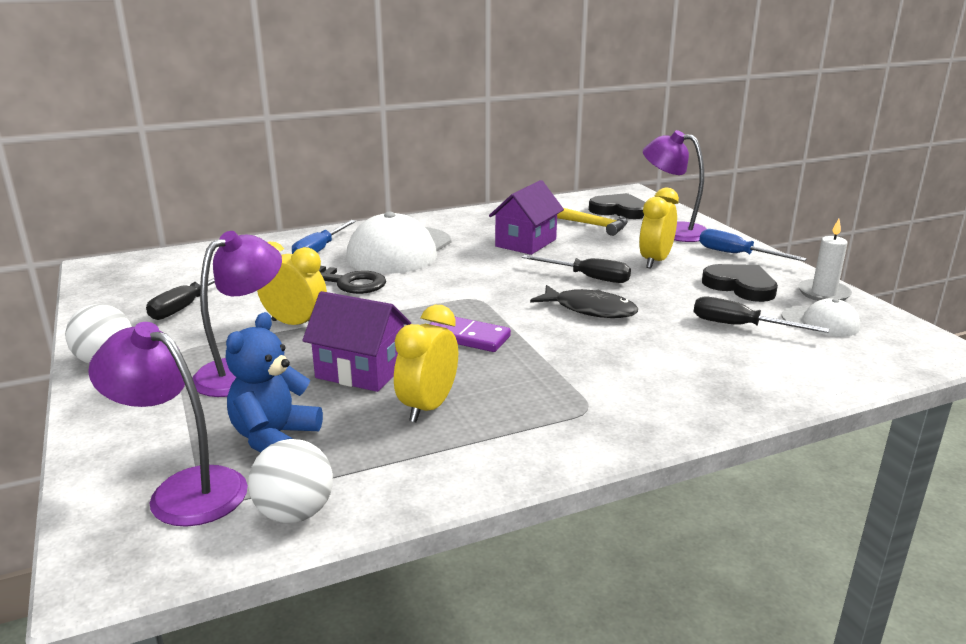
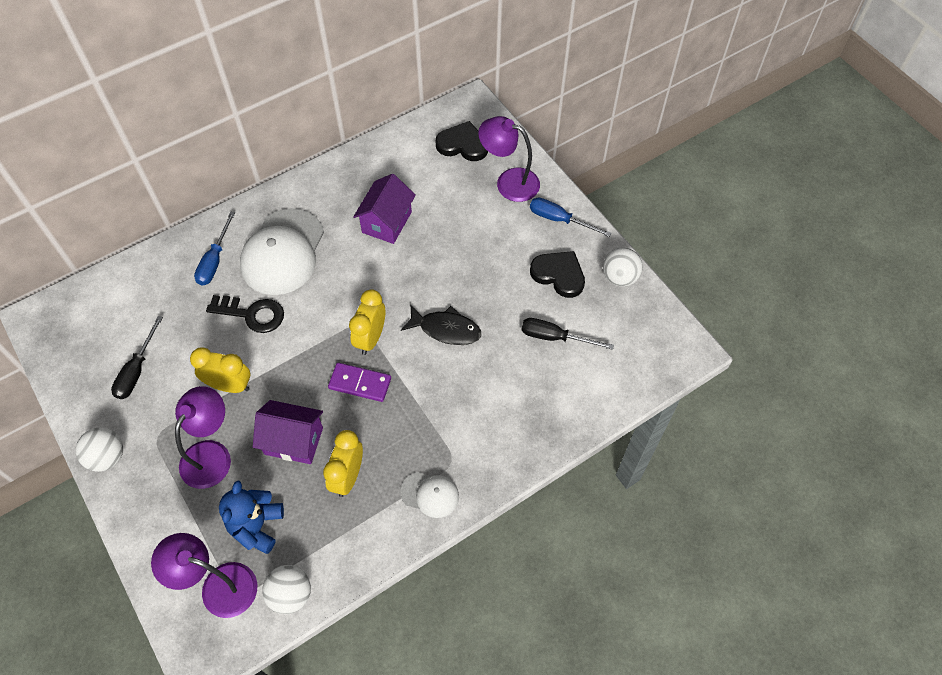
camera: 10 degrees left, 35 degrees up
black screwdriver [522,255,631,283] -> none
yellow hammer [557,208,628,236] -> none
yellow clock [639,187,679,269] -> yellow clock moved to [349,289,385,355]
white cap [781,298,860,337] -> white cap moved to [400,472,459,518]
white candle [798,219,852,301] -> white ball [603,247,643,287]

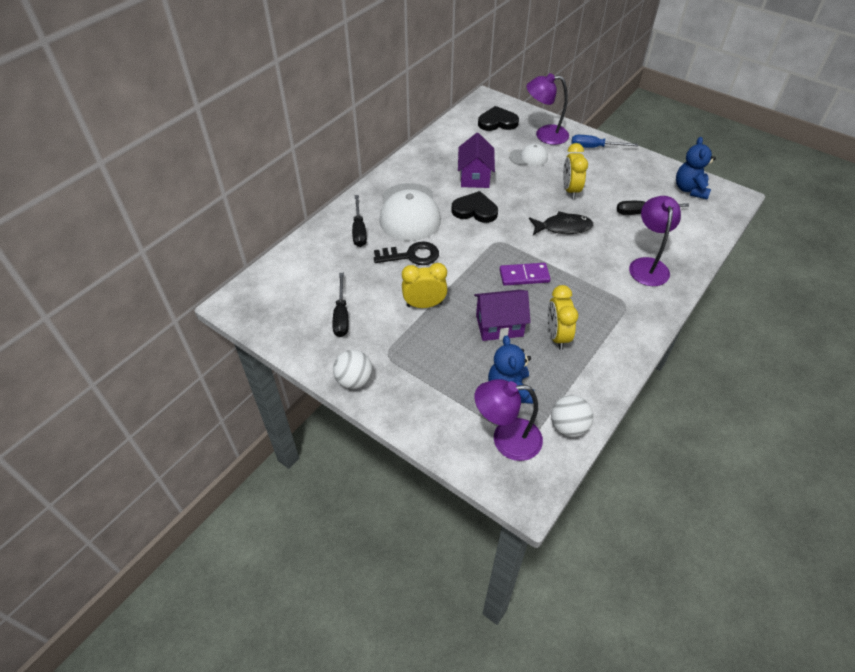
camera: 20 degrees left, 10 degrees down
purple lamp [175,386,231,489] -> purple lamp moved to [629,196,681,286]
blue screwdriver [194,212,235,286] -> black screwdriver [352,195,367,247]
yellow clock [349,289,385,355] -> yellow clock moved to [563,143,588,199]
white cap [400,472,459,518] -> white cap moved to [509,143,548,166]
black heart [530,251,585,298] -> black heart moved to [451,191,498,223]
white ball [603,247,643,287] -> none
none -> blue teddy bear [676,137,716,199]

